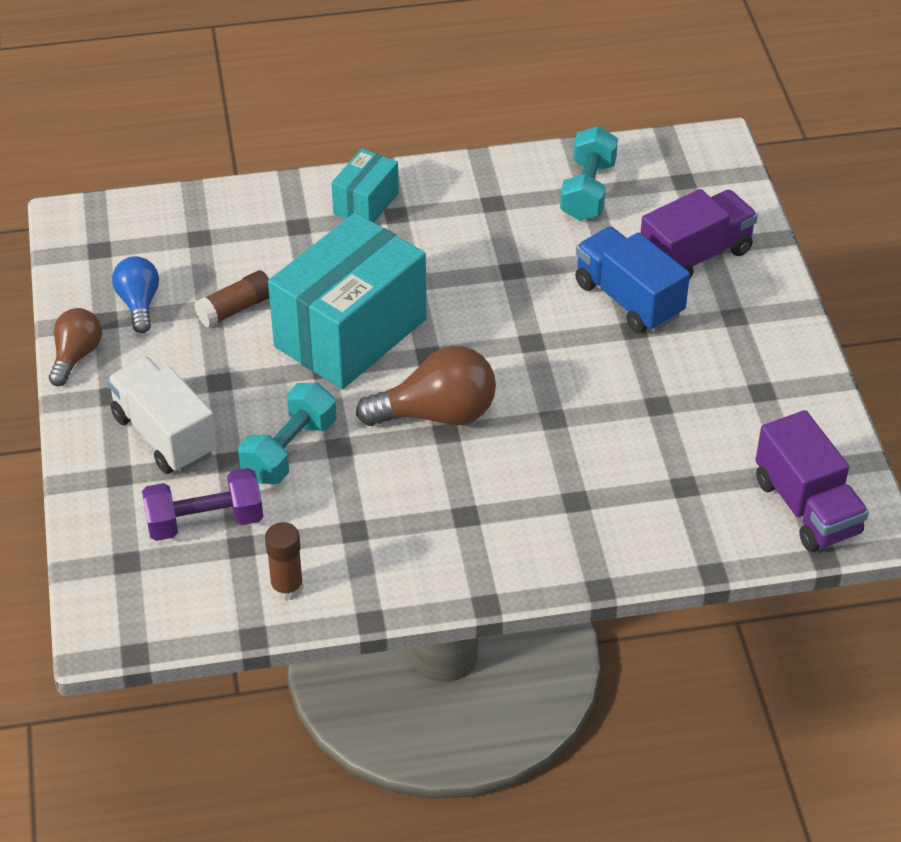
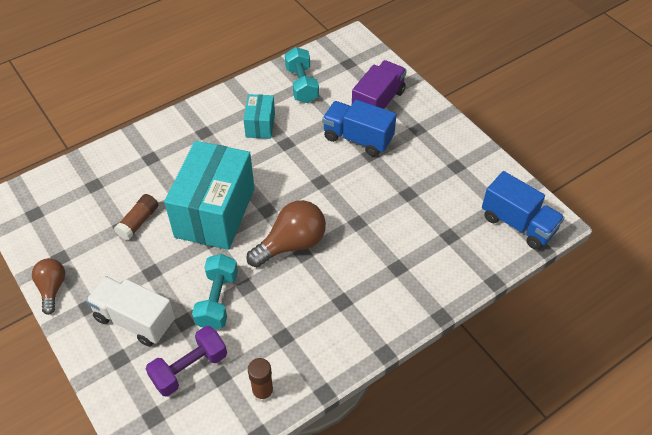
camera: 25 degrees left, 5 degrees up
blue light bulb [112,256,159,333] -> none
turquoise box [332,149,399,222] -> turquoise box moved to [243,94,275,139]
purple truck [755,410,869,552] -> blue truck [482,171,565,250]

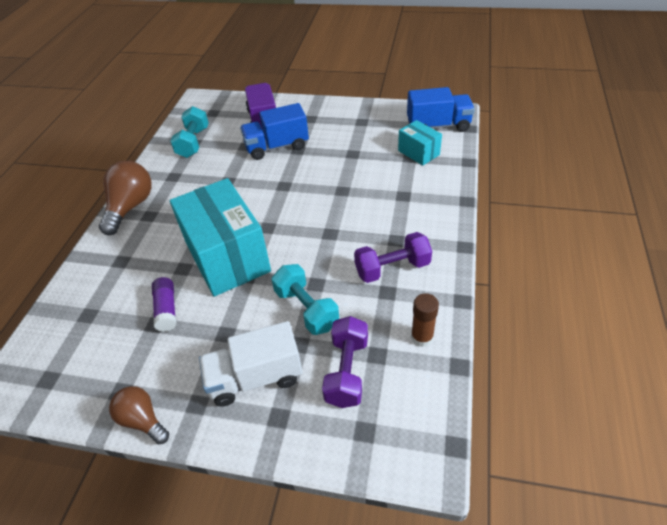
camera: 40 degrees left, 5 degrees down
brown glue stick [114,194,158,240] -> purple glue stick [152,277,176,332]
turquoise box [243,94,275,139] -> turquoise box moved to [398,120,442,166]
brown light bulb [246,200,326,267] -> brown light bulb moved to [99,161,152,235]
turquoise dumbbell [285,47,319,103] -> turquoise dumbbell turned 60 degrees clockwise [170,106,209,158]
none -> purple dumbbell [354,232,432,283]

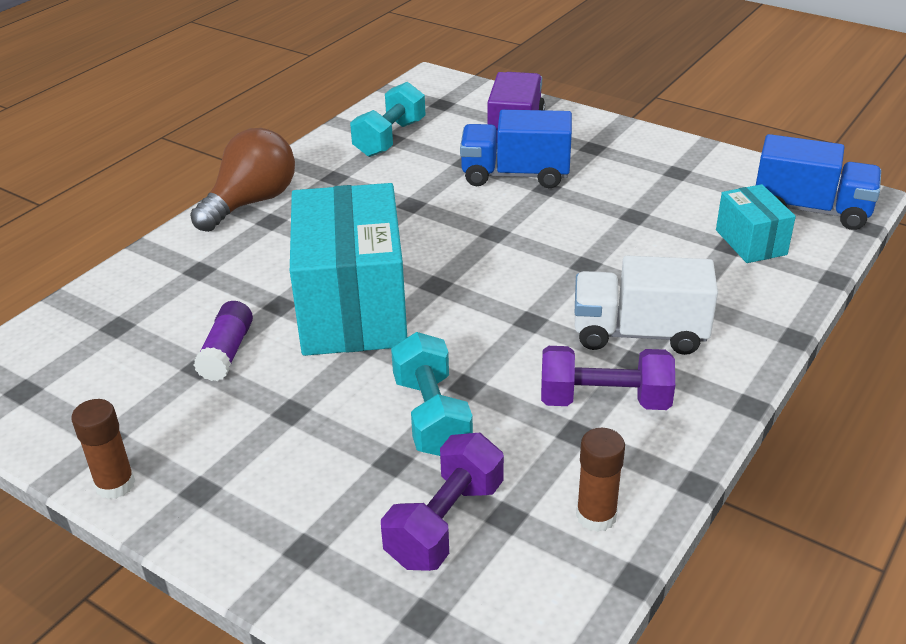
camera: 20 degrees right, 10 degrees down
brown light bulb [109,386,169,444] -> brown glue stick [72,399,135,499]
white truck [199,321,302,406] -> white truck moved to [575,256,718,355]

